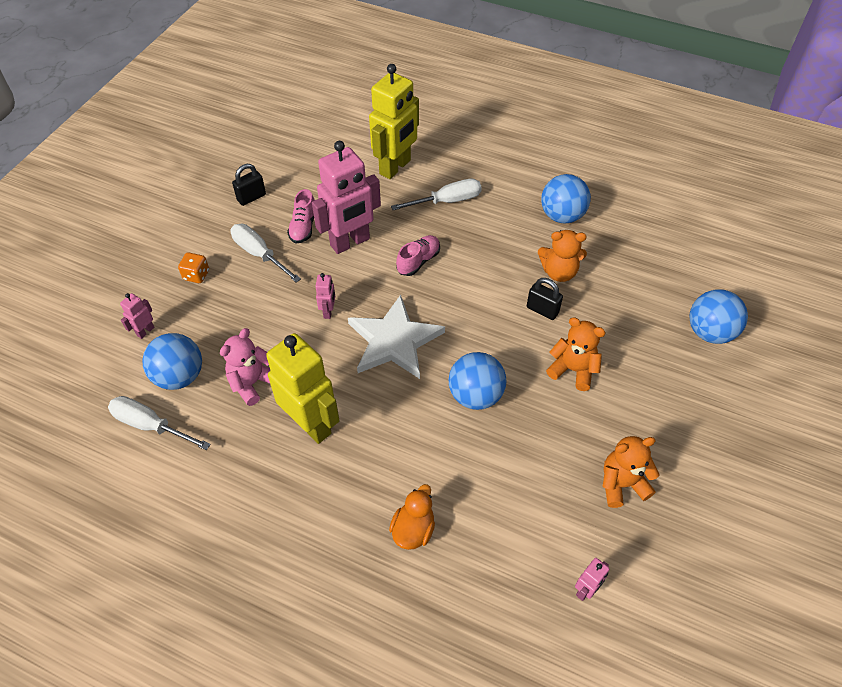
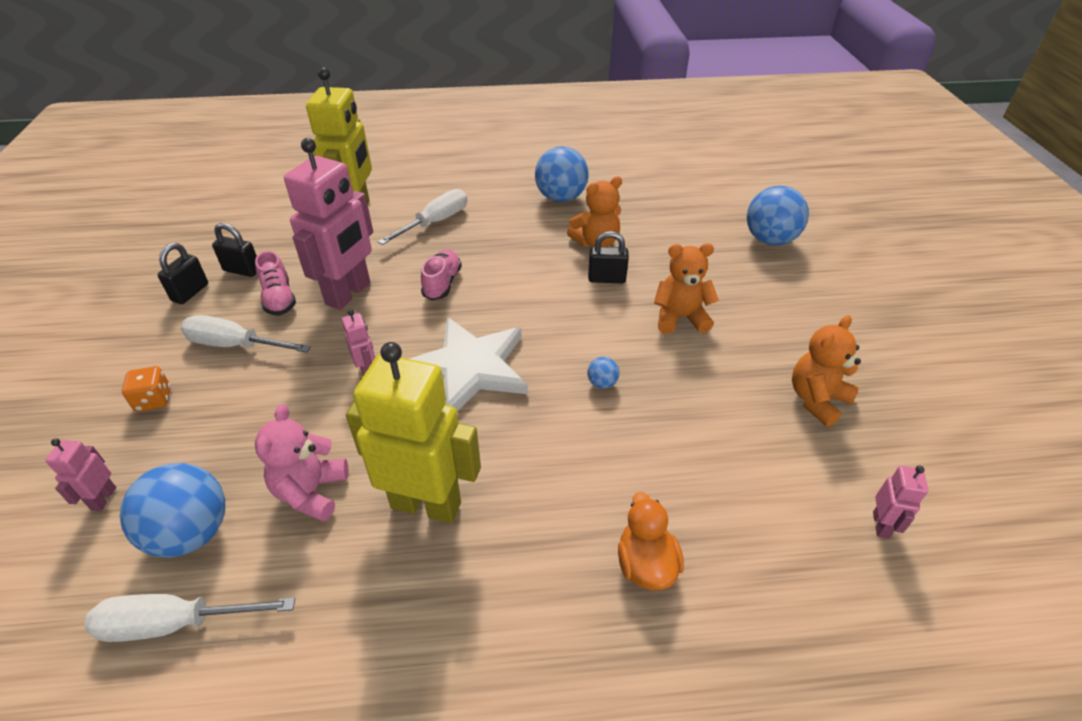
camera: 30 degrees left, 10 degrees down
blue ball [448,352,507,410] -> blue ball [587,357,620,389], size x0.44
none -> black padlock [212,223,257,277]

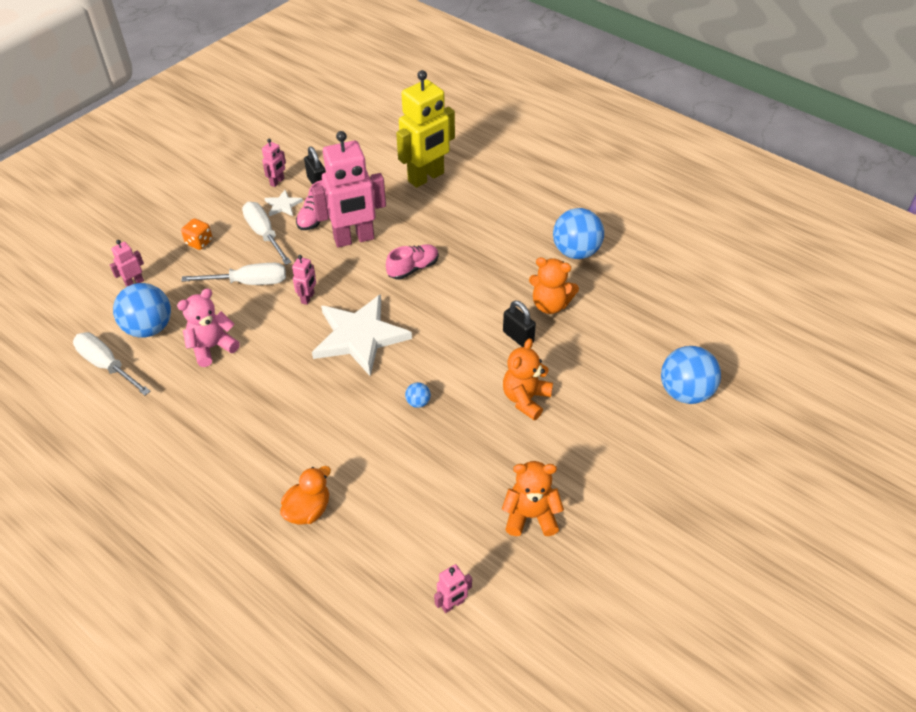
camera: 45 degrees right, 5 degrees up
black padlock [158,243,208,304] -> pink robot [262,139,286,187]
yellow robot [346,342,481,523] -> none
white screwdriver [378,189,467,245] -> white screwdriver moved to [181,263,286,285]
orange teddy bear [654,243,719,334] -> orange teddy bear turned 105 degrees counterclockwise [503,338,553,420]
none -> white star [264,190,303,216]

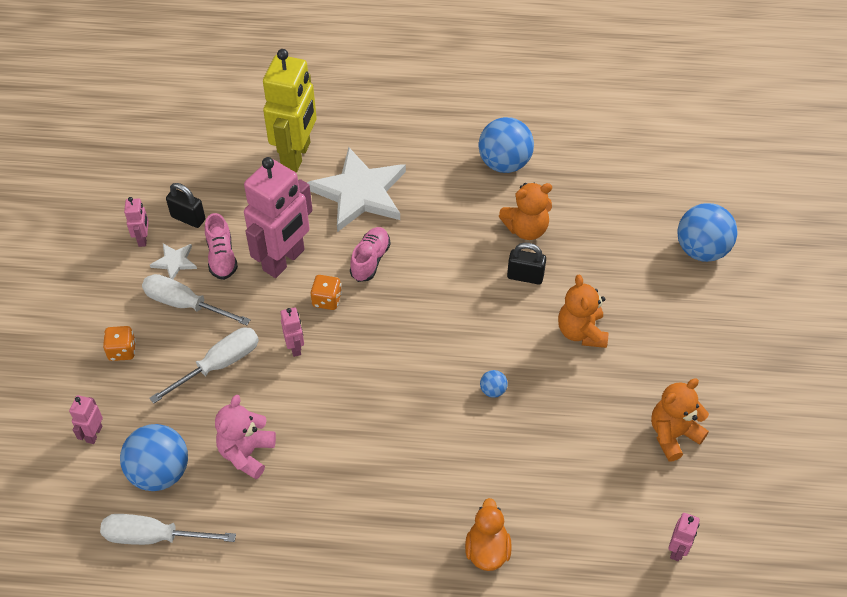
camera: 35 degrees left, 5 degrees up
white star [312,294,412,376] -> white star moved to [307,147,406,232]
none -> orange dice [311,275,342,310]

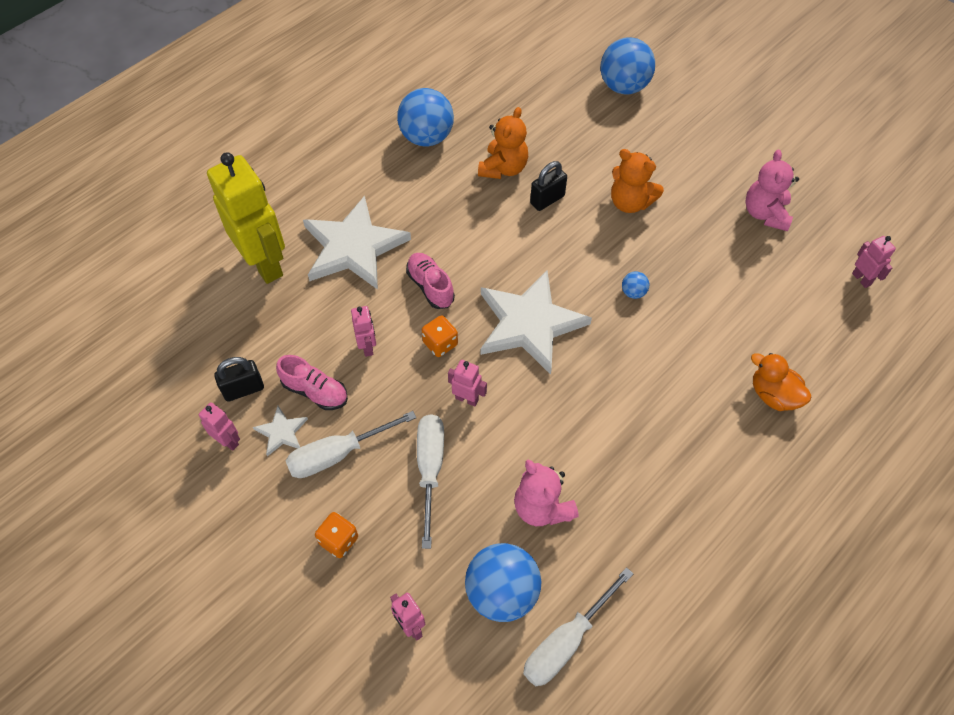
camera: 50 degrees left, 5 degrees up
pink robot [244,157,313,278] -> pink robot [351,306,376,357], size x0.43
orange teddy bear [651,378,709,462] -> pink teddy bear [745,150,799,231]
none -> white star [481,270,592,375]

